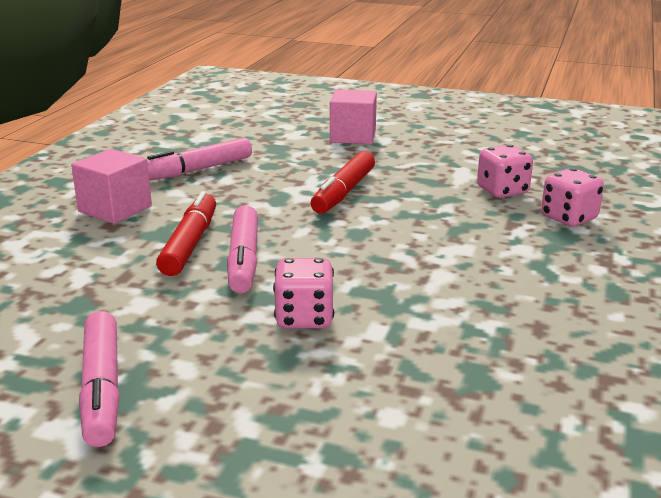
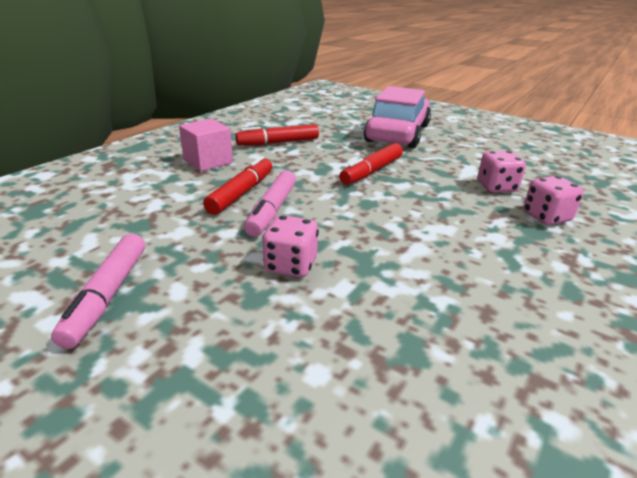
camera: 15 degrees right, 5 degrees up
pink marker [147,138,252,181] -> red marker [235,124,319,146]
pink cube [330,89,377,144] -> pink car [364,86,431,148]

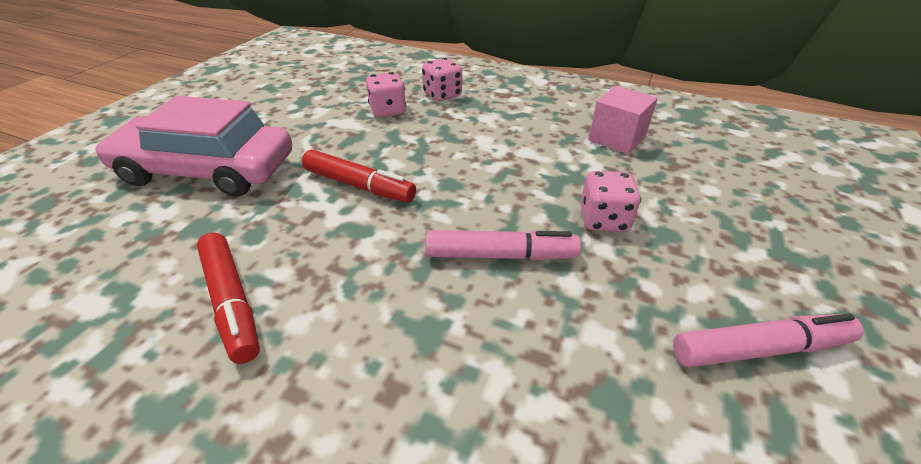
camera: 100 degrees left, 10 degrees up
pink cube [179,119,233,171] -> pink cube moved to [588,86,658,154]
red marker [203,156,272,215] -> none

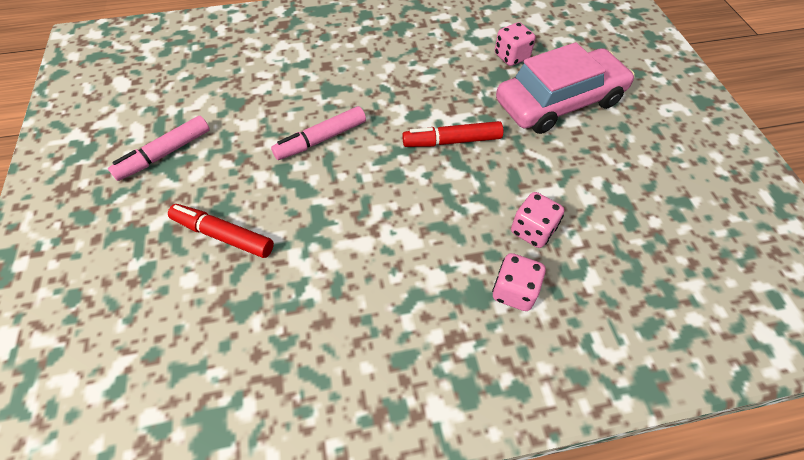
camera: 145 degrees right, 15 degrees up
red marker [197,233,260,364] -> red marker moved to [168,204,274,258]
pink dice [580,171,641,232] -> pink dice moved to [495,22,535,66]
pink cube [588,86,658,154] -> none

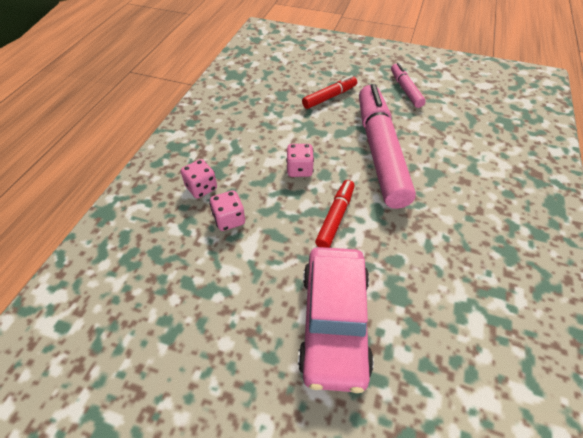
camera: 120 degrees right, 5 degrees down
pink marker [271,106,366,160] -> pink marker [359,84,416,209], size x2.11
pink dice [495,22,535,66] -> pink dice moved to [286,144,314,177]

